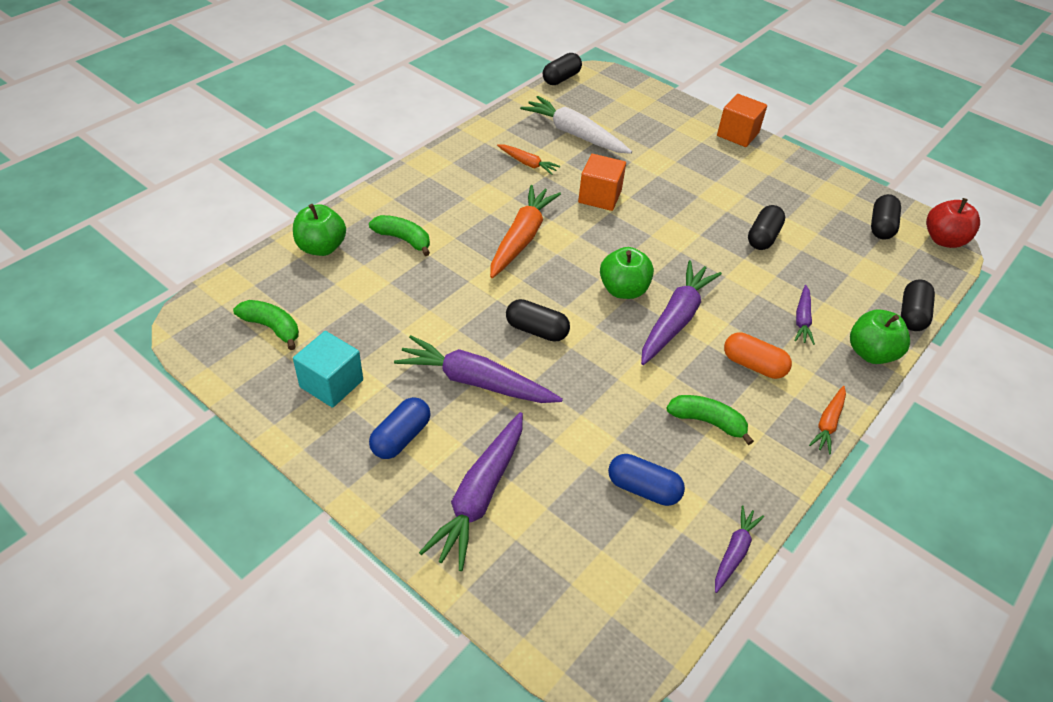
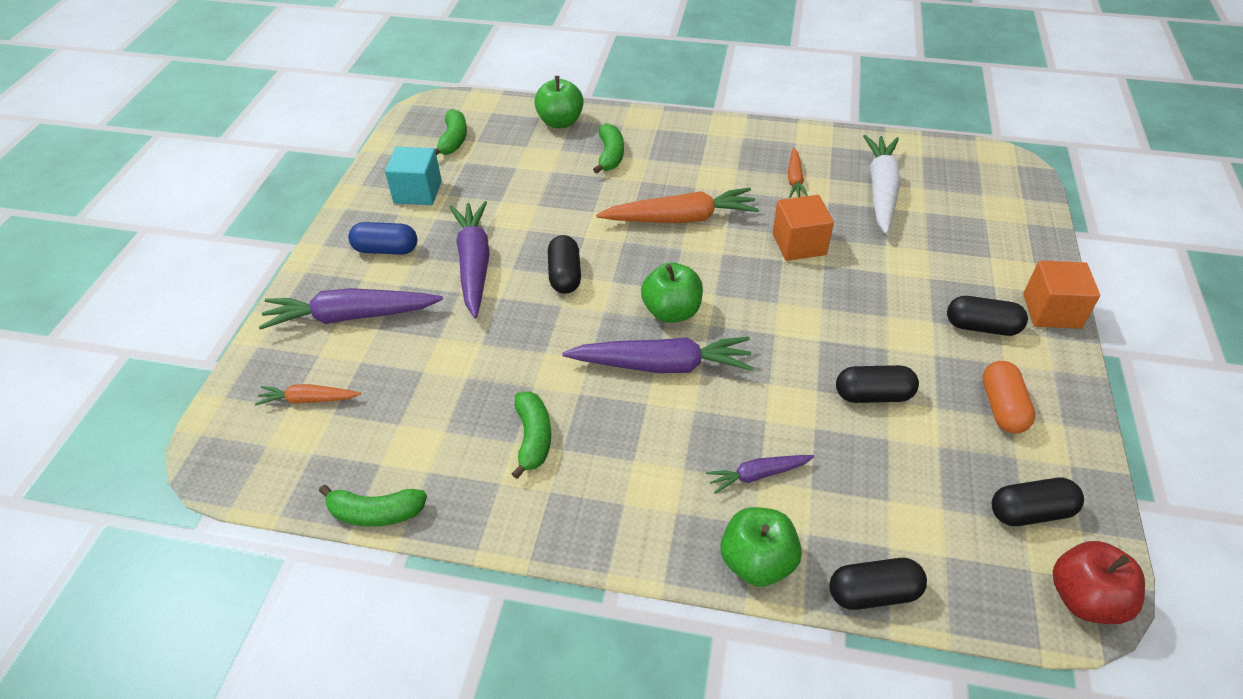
camera: 65 degrees right, 0 degrees up
black capsule [543,53,582,85] -> black capsule moved to [947,296,1028,336]
blue capsule [608,454,685,506] -> none
purple carrot [715,505,764,593] -> green banana [319,485,427,527]
orange capsule [724,332,792,379] -> orange capsule moved to [982,361,1035,434]
orange carrot [809,386,846,454] -> orange carrot moved to [255,384,361,405]

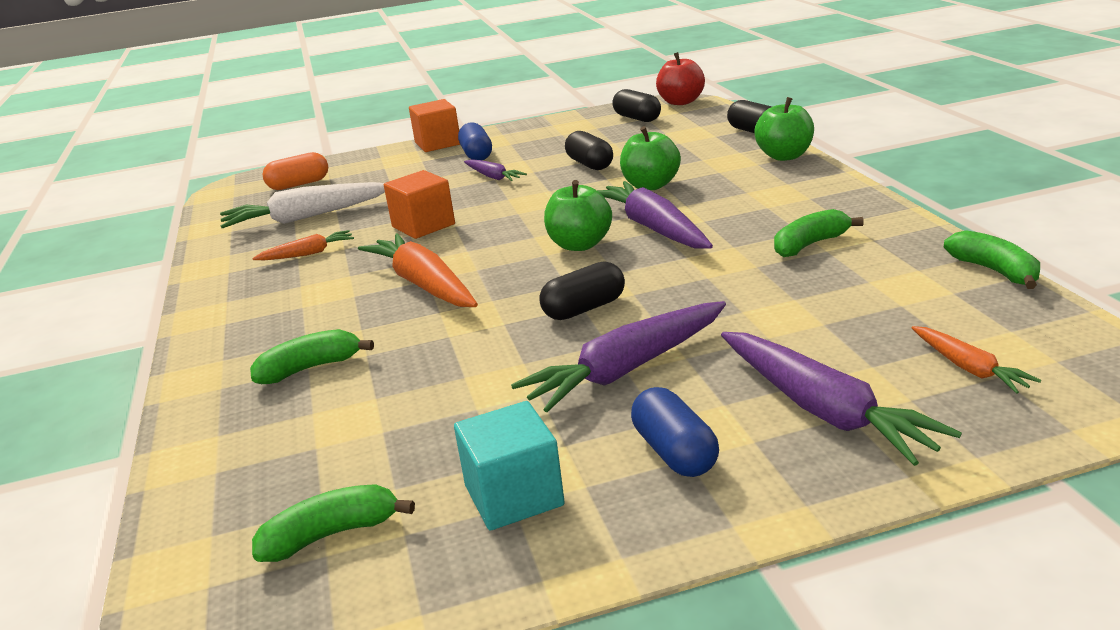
camera: 115 degrees left, 20 degrees down
green apple [534,76,584,128] -> green apple moved to [620,126,681,190]
purple carrot [706,455,814,494] -> purple carrot moved to [464,159,527,181]
black capsule [947,296,1028,336] -> blue capsule [458,122,492,160]
orange capsule [982,361,1035,434] -> orange capsule moved to [262,152,328,190]

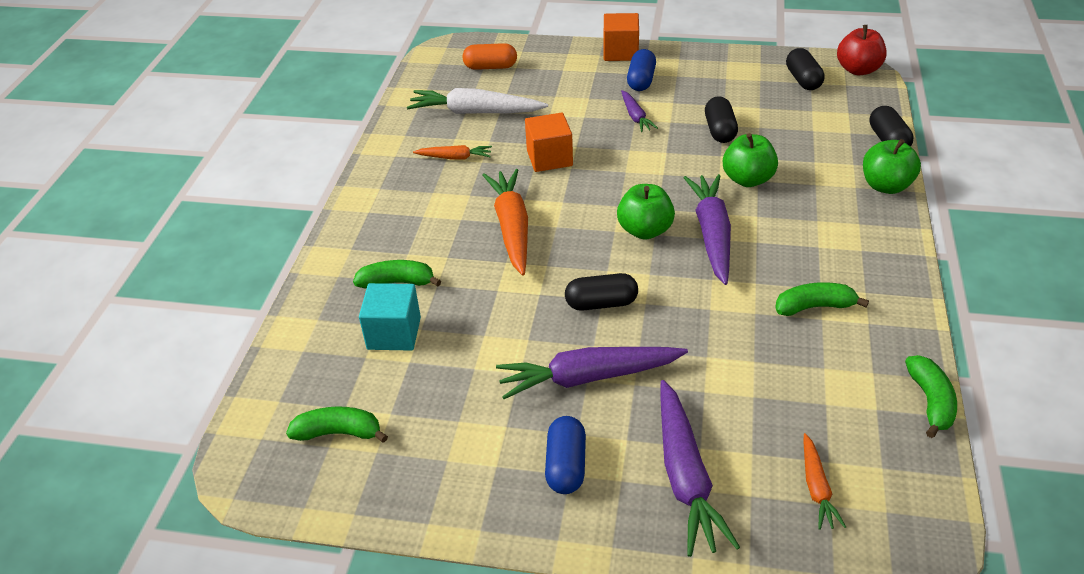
camera: 25 degrees right, 15 degrees up
turquoise cube [454,401,565,531] -> turquoise cube moved to [359,283,421,351]

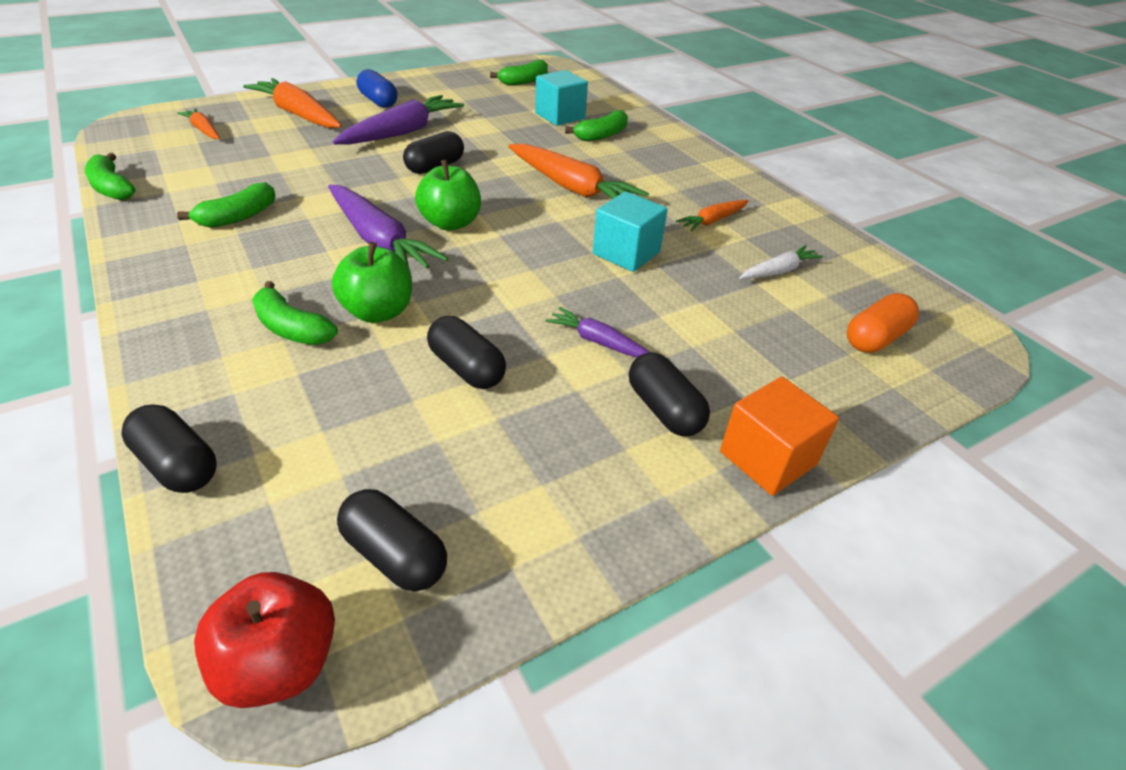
camera: 135 degrees right, 0 degrees up
white carrot [407,88,548,114] -> white carrot [739,245,823,279], size x0.53
orange cube [525,112,573,172] -> turquoise cube [593,191,668,272]
blue capsule [627,49,656,91] -> black capsule [629,352,710,436]
purple carrot [660,380,740,557] -> orange carrot [243,78,342,128]
green apple [863,139,921,194] -> none
none -> green banana [252,281,338,345]

